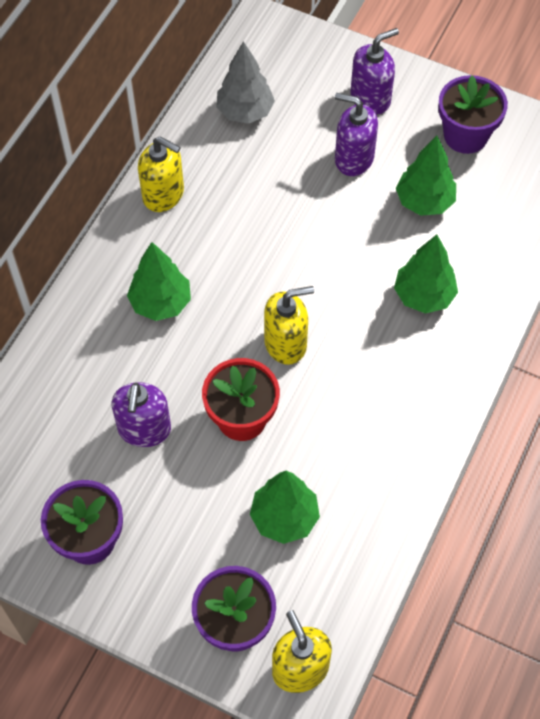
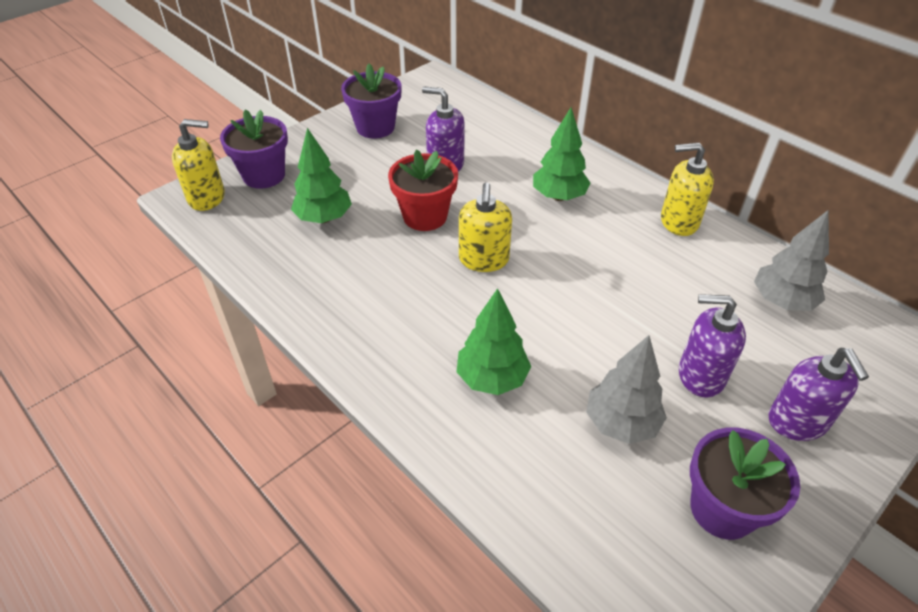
camera: 110 degrees right, 15 degrees down
yellow soap dispenser [138,136,184,212] -> yellow soap dispenser turned 45 degrees clockwise [661,143,714,236]
purple soap dispenser [335,93,378,176] -> purple soap dispenser turned 120 degrees counterclockwise [679,294,746,398]
green tree [396,136,456,216] -> grey tree [586,335,667,444]

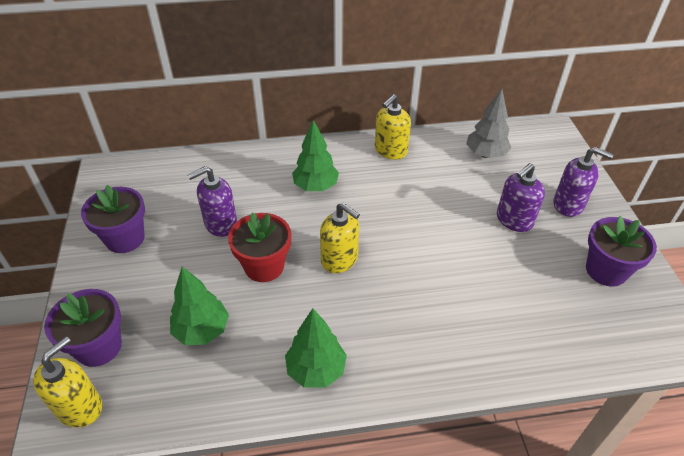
camera: 55 degrees left, 0 degrees up
green tree [457,288,531,395] -> green tree moved to [285,308,347,388]
grey tree [586,335,667,444] -> none

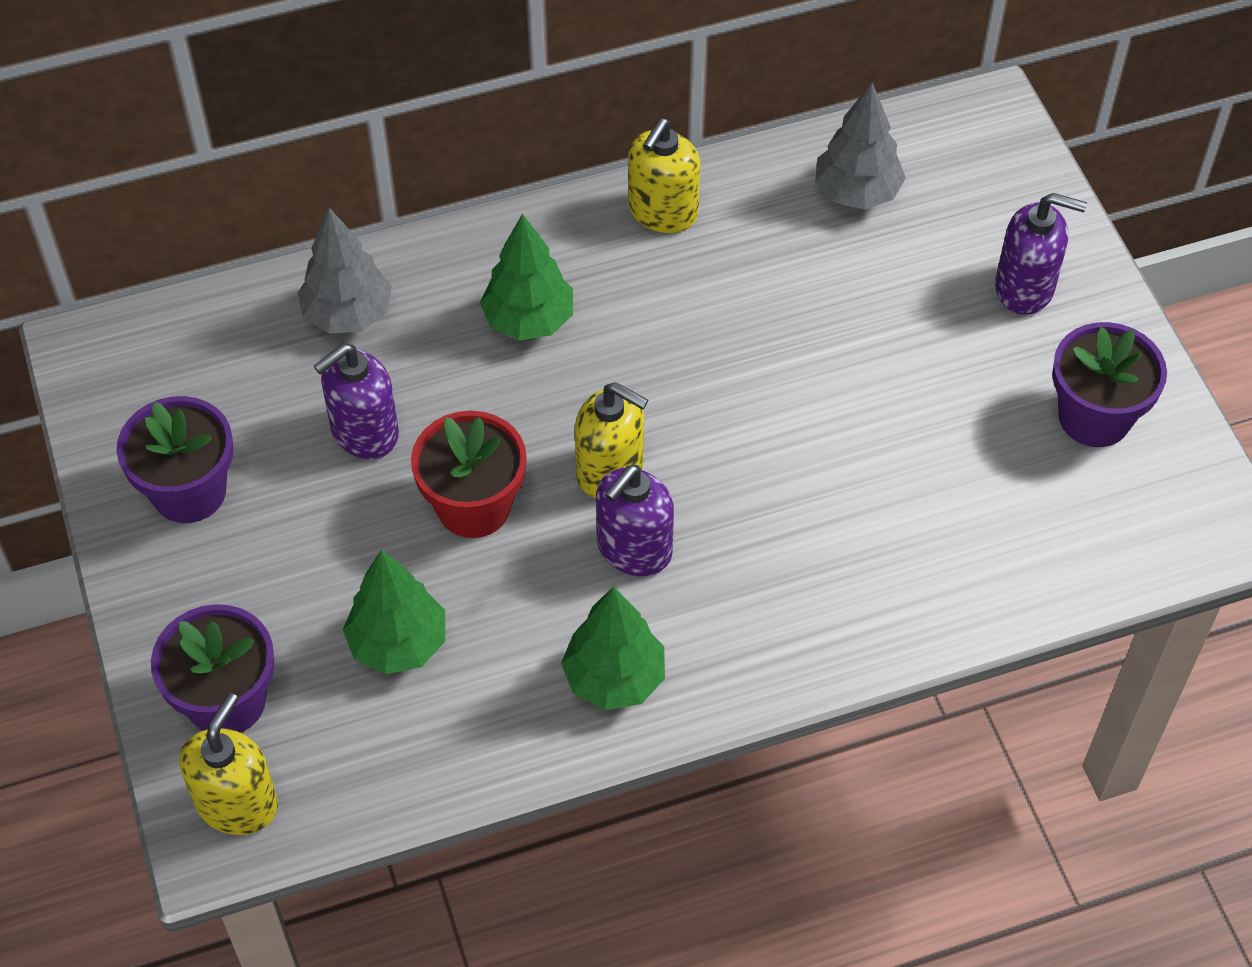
camera: 10 degrees left, 10 degrees up
purple soap dispenser [497,163,545,232] -> purple soap dispenser moved to [596,465,674,576]
none -> grey tree [297,208,392,334]

